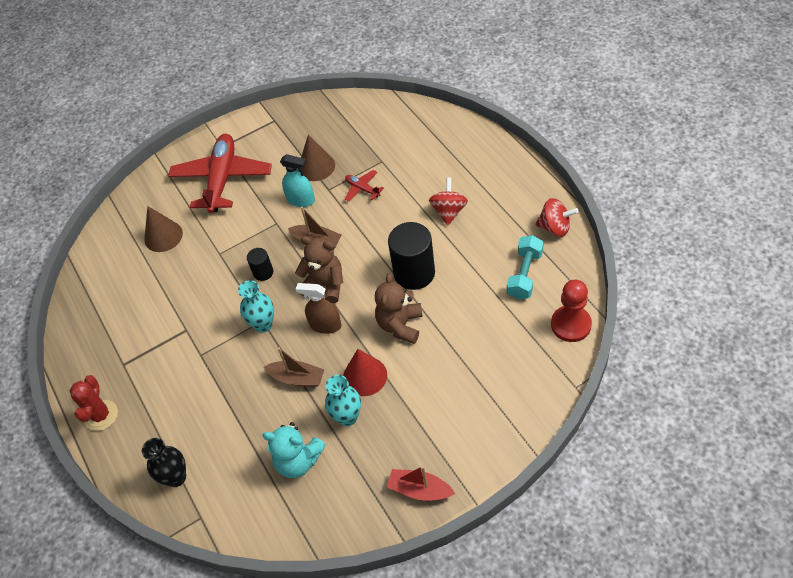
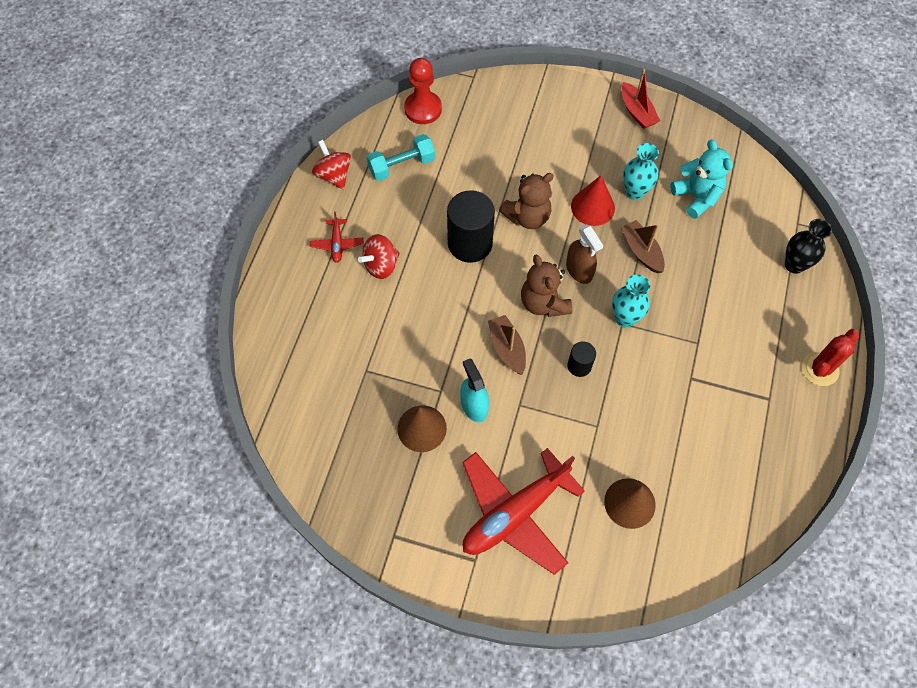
camera: 140 degrees left, 10 degrees up
red plane [345,170,384,202] -> red plane moved to [310,212,364,263]

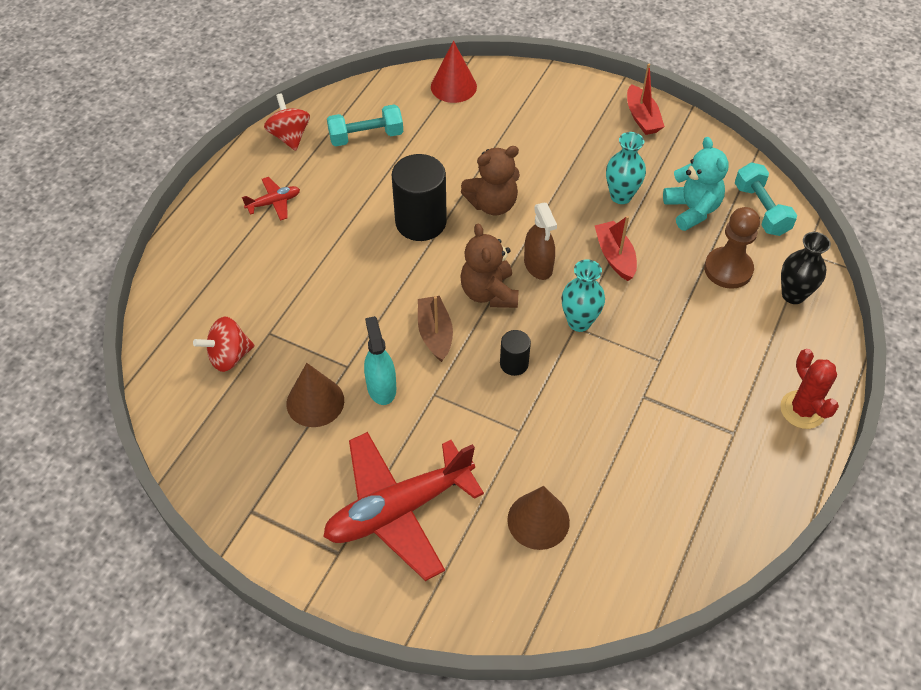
camera: 10 degrees right, 10 degrees down
red plane [310,212,364,263] -> red plane turned 120 degrees counterclockwise [242,177,300,221]
red spinning top [358,234,400,279] -> red spinning top moved to [193,317,255,372]
red pawn [404,58,442,124] -> none
red cone [571,176,615,226] -> red cone moved to [431,41,477,103]
brown boat [621,220,665,273] -> red boat [595,216,637,281]
red cactus [802,329,860,386] -> red cactus turned 75 degrees counterclockwise [780,349,839,429]
none -> brown pawn [704,207,760,289]
none -> turquoise dumbbell [735,162,797,236]

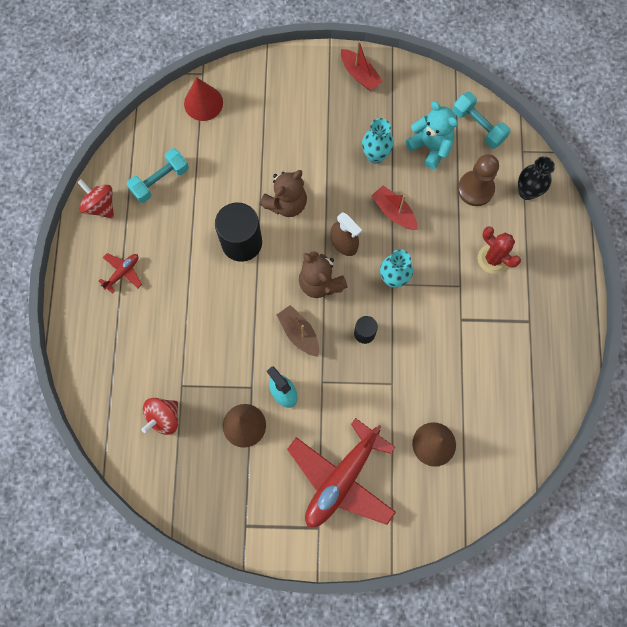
camera: 25 degrees left, 20 degrees up
red cactus [780,349,839,429] -> red cactus moved to [478,226,521,274]

